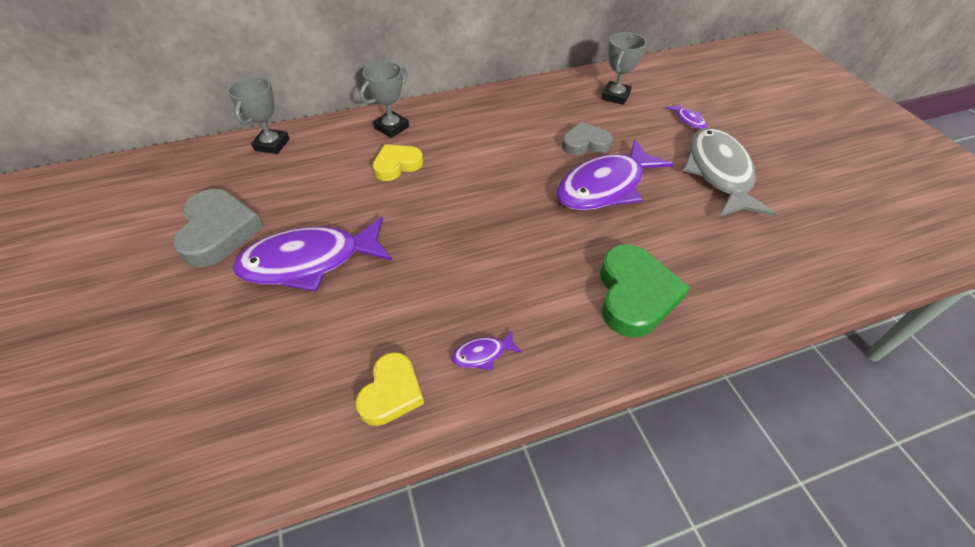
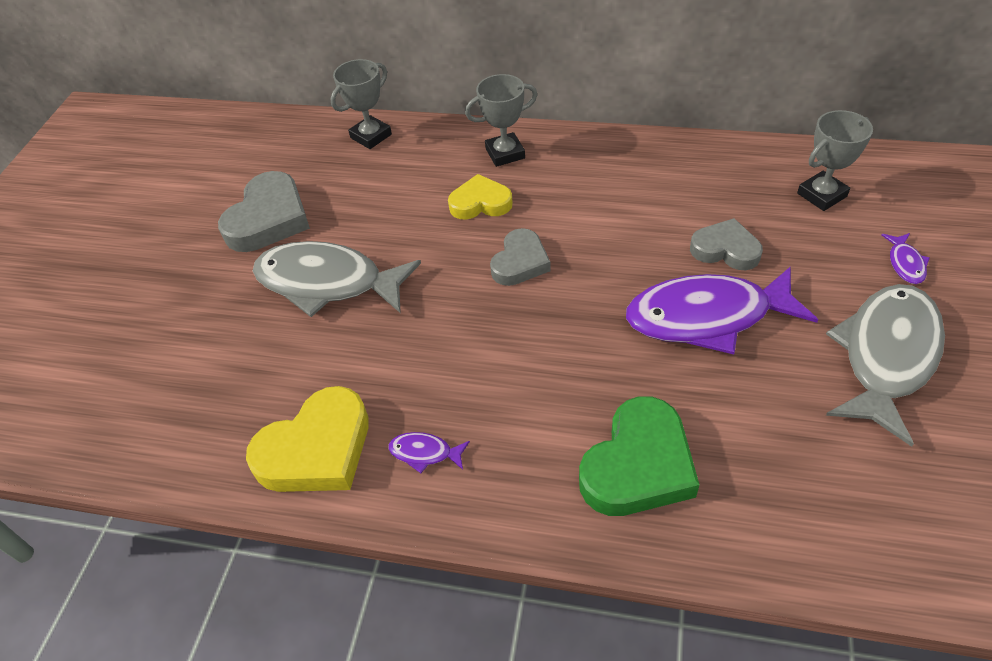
camera: 35 degrees right, 0 degrees up
purple fish [233,217,392,292] -> grey fish [253,241,421,317]
yellow heart [356,352,424,426] -> yellow heart [246,386,369,492], size x1.56
none -> grey heart [490,228,551,286]

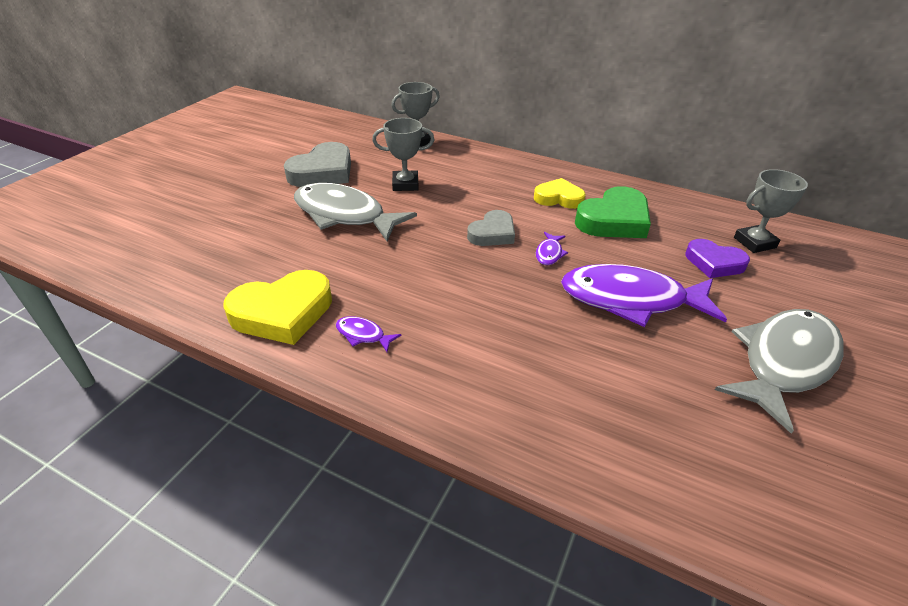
camera: 10 degrees right, 10 degrees down
yellow heart [448,174,513,219] -> yellow heart moved to [534,178,586,209]
grey trophy [465,74,537,167] -> grey trophy moved to [372,118,434,191]
green heart [579,396,699,516] -> green heart moved to [575,186,651,238]
grey heart [690,218,763,270] -> none
purple fish [882,233,930,284] -> purple fish moved to [536,232,568,265]
none -> purple heart [685,239,750,278]

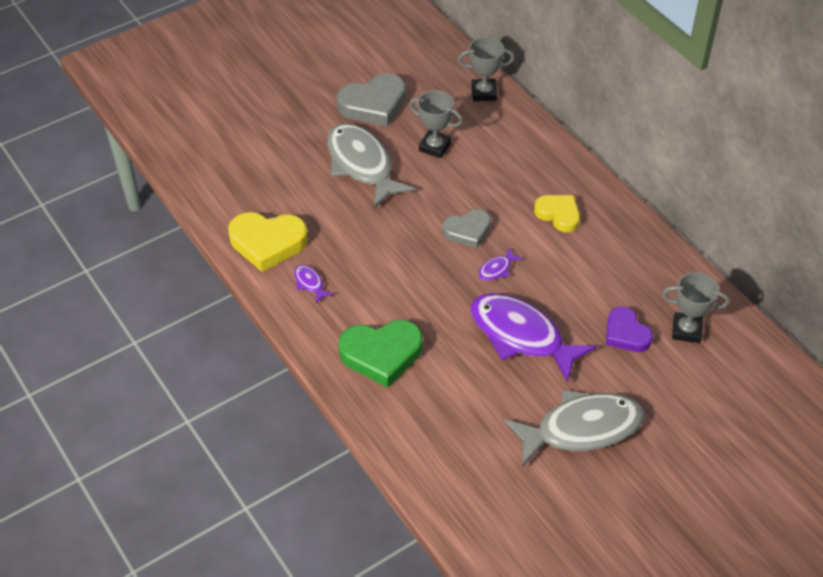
camera: 30 degrees right, 10 degrees up
green heart [575,186,651,238] -> green heart moved to [339,320,423,388]

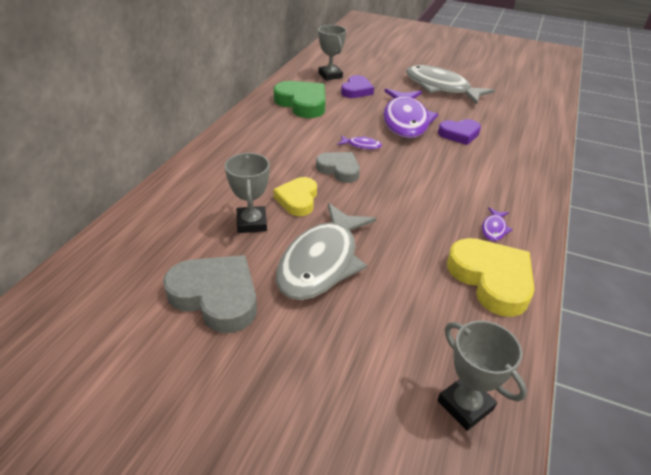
camera: 125 degrees left, 10 degrees down
green heart [339,320,423,388] -> green heart moved to [274,81,326,118]
grey trophy [458,37,514,101] -> grey trophy moved to [438,321,527,431]
yellow heart [534,195,580,232] -> yellow heart moved to [273,177,317,216]
none -> purple heart [438,119,481,145]

